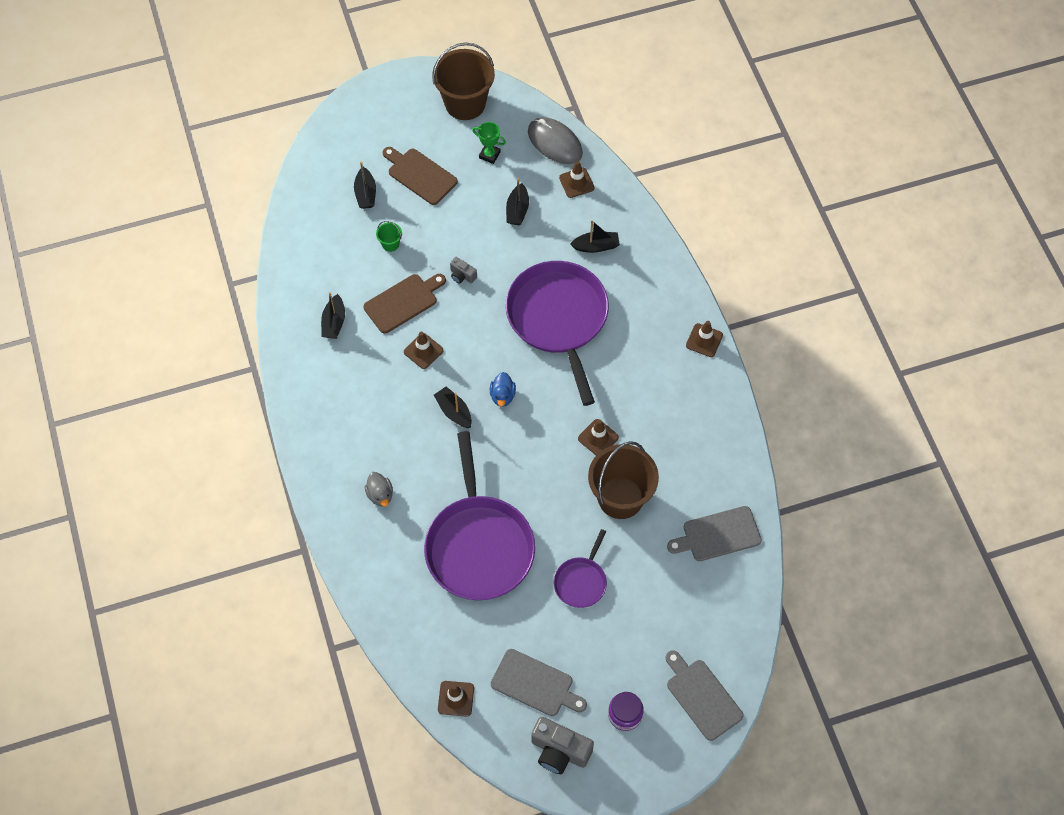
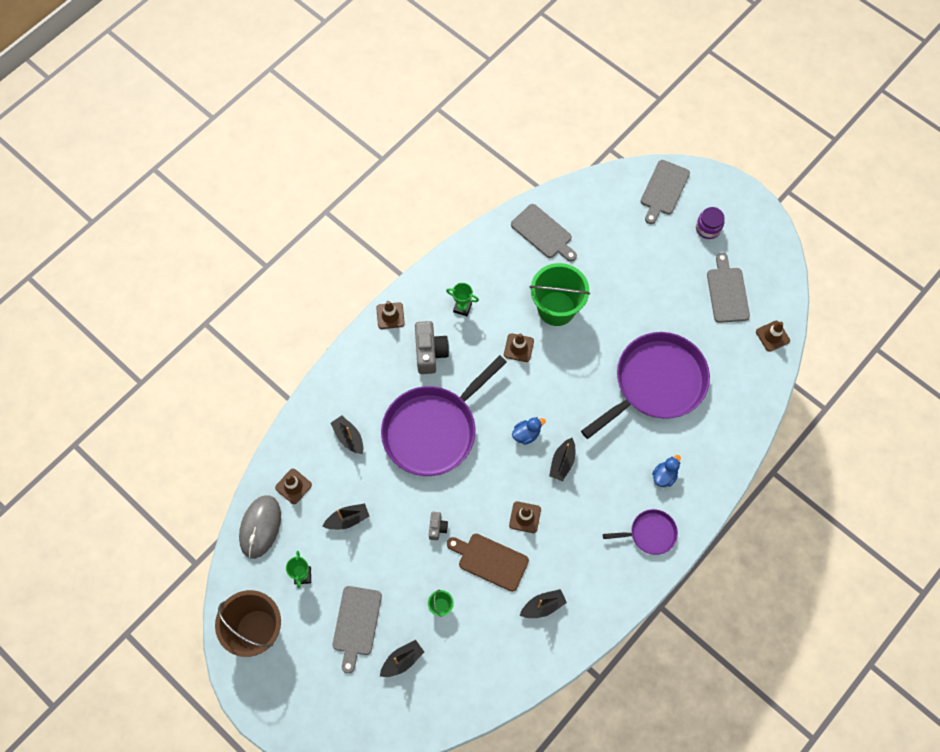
camera: 120 degrees left, 5 degrees up
grey duck [364,472,393,507] -> blue duck [652,455,681,487]
brown cutting board [383,147,458,205] -> grey cutting board [333,586,382,674]
grey camera [531,717,594,774] -> grey camera moved to [415,321,449,374]
purple pan [554,529,607,608] -> purple pan moved to [603,509,678,555]
brown bucket [588,441,659,519] -> green bucket [530,263,590,326]
none -> green trophy [446,283,479,316]

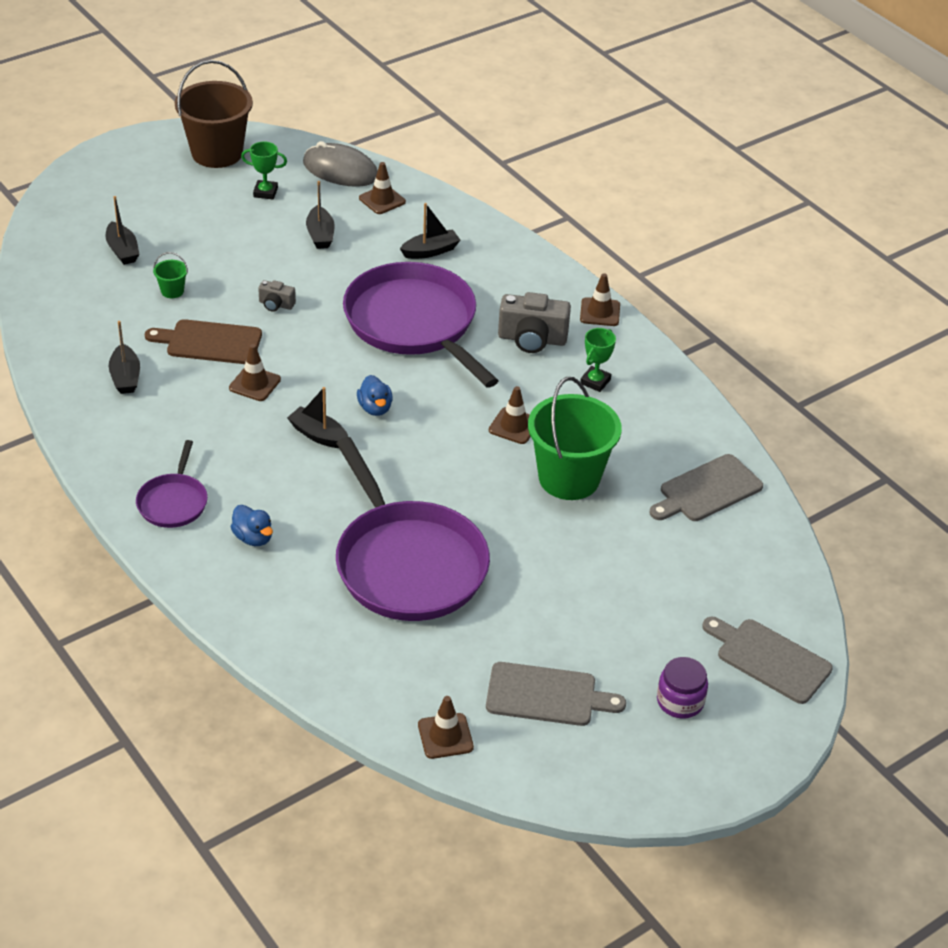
camera: 100 degrees right, 25 degrees down
grey cutting board [333,586,382,674] -> none
brown cutting board [447,534,529,592] -> brown cutting board turned 120 degrees counterclockwise [145,319,262,364]

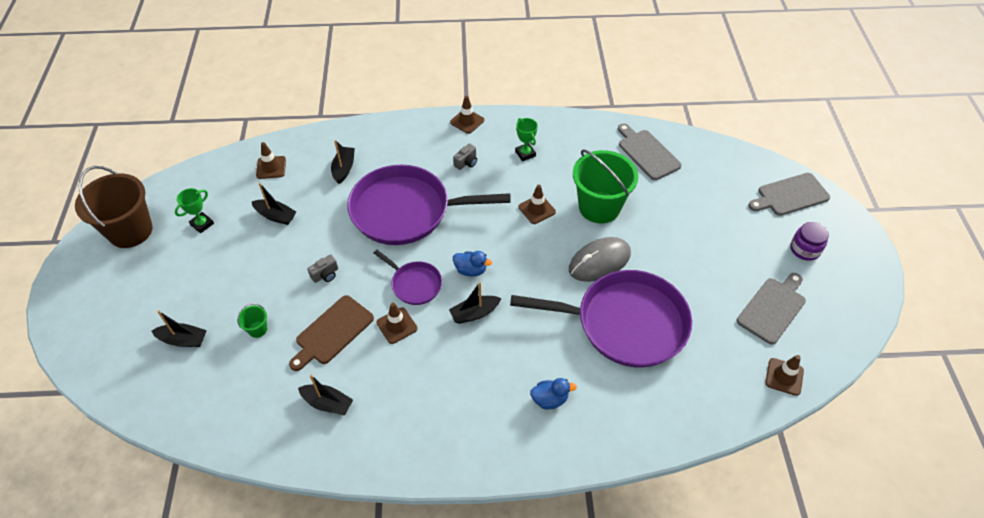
camera: 55 degrees left, 10 degrees up
purple pan [136,440,208,528] -> purple pan moved to [374,250,442,305]
grey mouse [303,141,378,187] -> grey mouse moved to [569,237,631,282]
grey camera [498,292,571,353] -> grey camera [453,143,477,170], size x0.52
grey cutting board [650,454,763,521] -> grey cutting board turned 150 degrees clockwise [618,123,681,180]

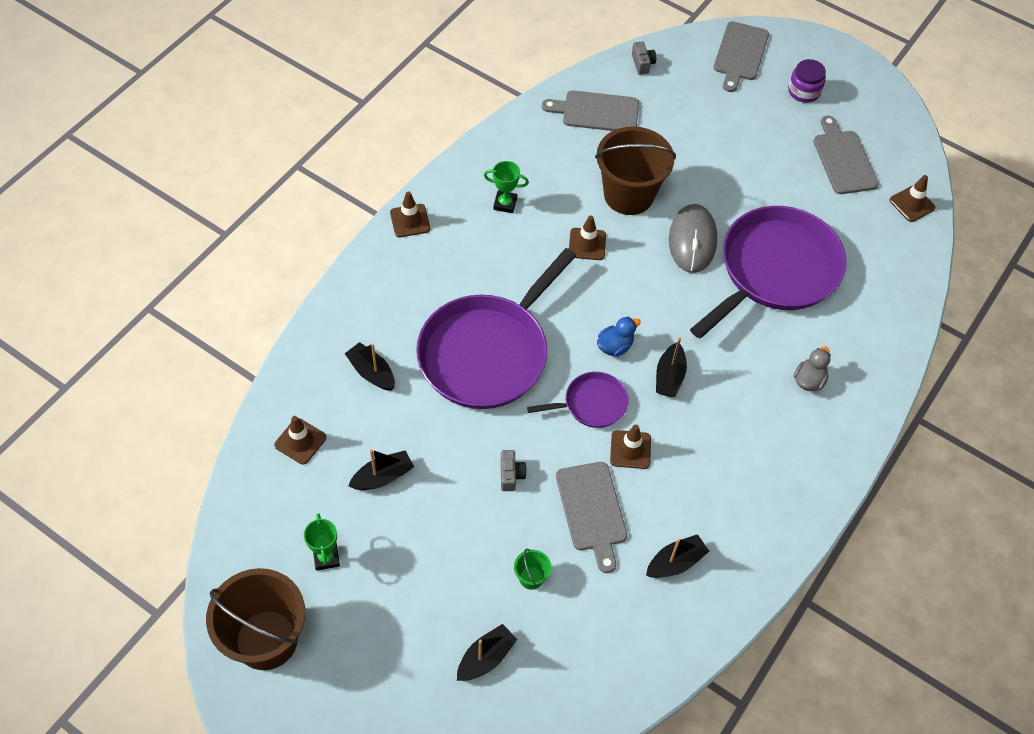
camera: 55 degrees left, 5 degrees up
brown cutting board [289,295,374,371] -> grey cutting board [556,462,627,573]
grey camera [453,143,477,170] -> grey camera moved to [632,41,656,75]
blue duck [530,378,577,409] -> grey duck [794,346,831,391]
green bucket [573,149,638,223] -> brown bucket [595,126,676,215]

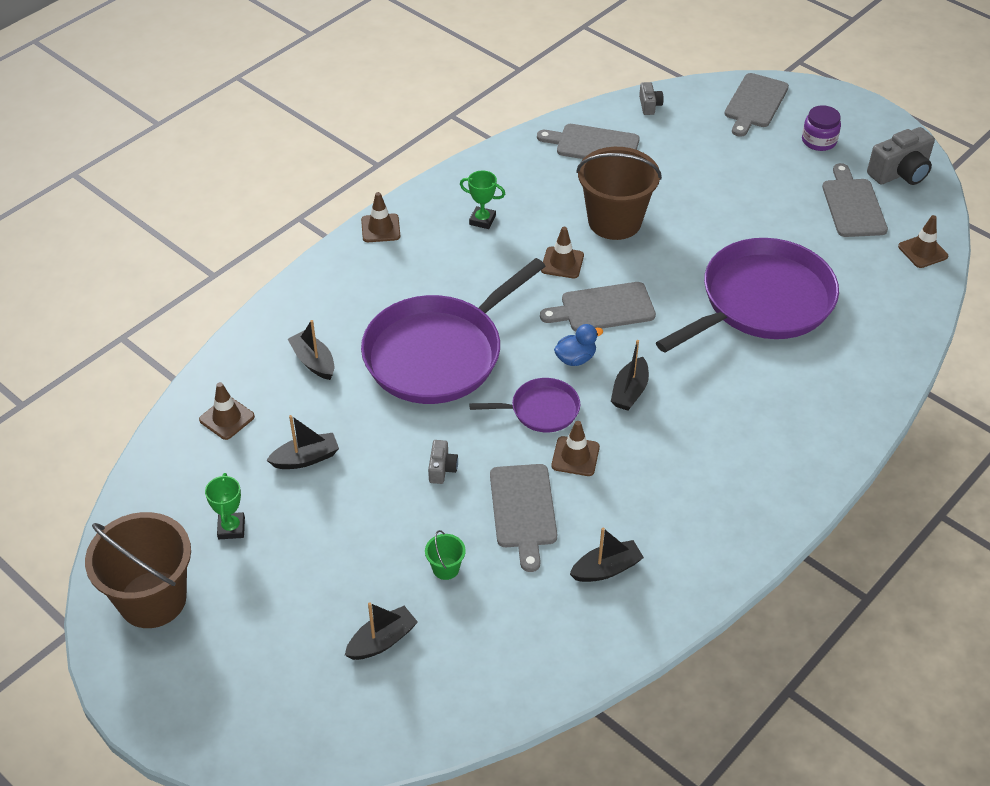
camera: 10 degrees right, 10 degrees down
grey mouse [669,204,717,273] -> none
grey duck [794,346,831,391] -> none
none -> grey cutting board [540,282,656,331]
none -> grey camera [867,127,935,185]

